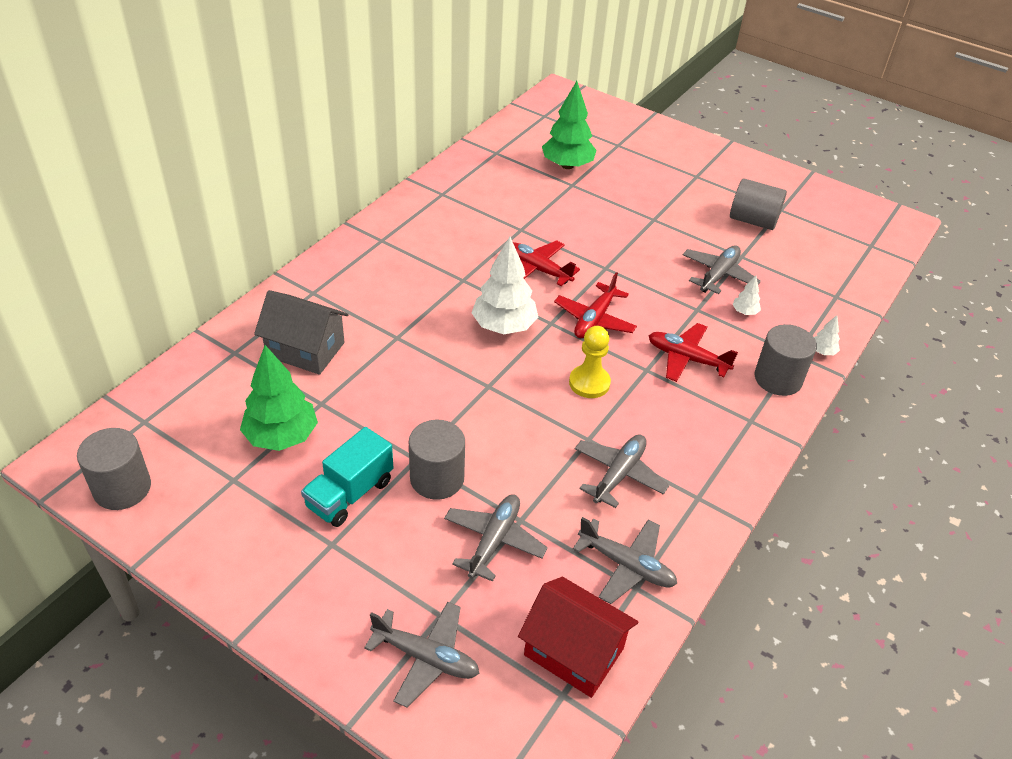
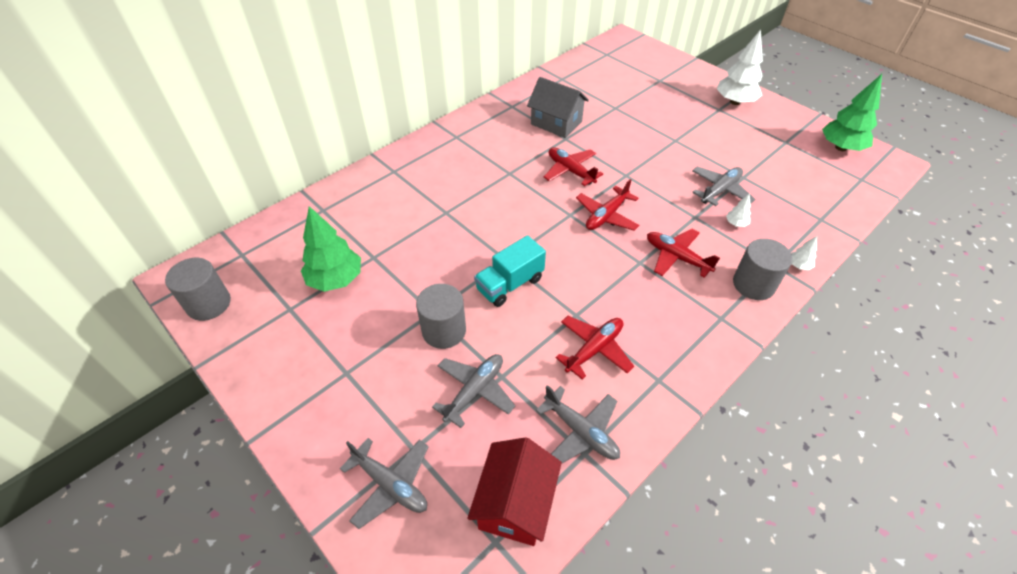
camera: 15 degrees right, 5 degrees up
grey house [254,290,349,375] -> grey house moved to [527,77,589,138]
turquoise truck [301,427,393,527] -> turquoise truck moved to [474,235,546,307]
white tree [471,237,538,334] -> white tree moved to [717,29,763,105]
red house [518,577,638,698] -> red house turned 60 degrees clockwise [467,437,562,546]
green tree [542,81,596,169] -> green tree moved to [822,74,882,151]
yellow pawn [569,326,611,398] -> none
grey plane [575,435,669,508] -> red plane [556,316,634,379]
grey cylinder [730,178,787,230] -> none

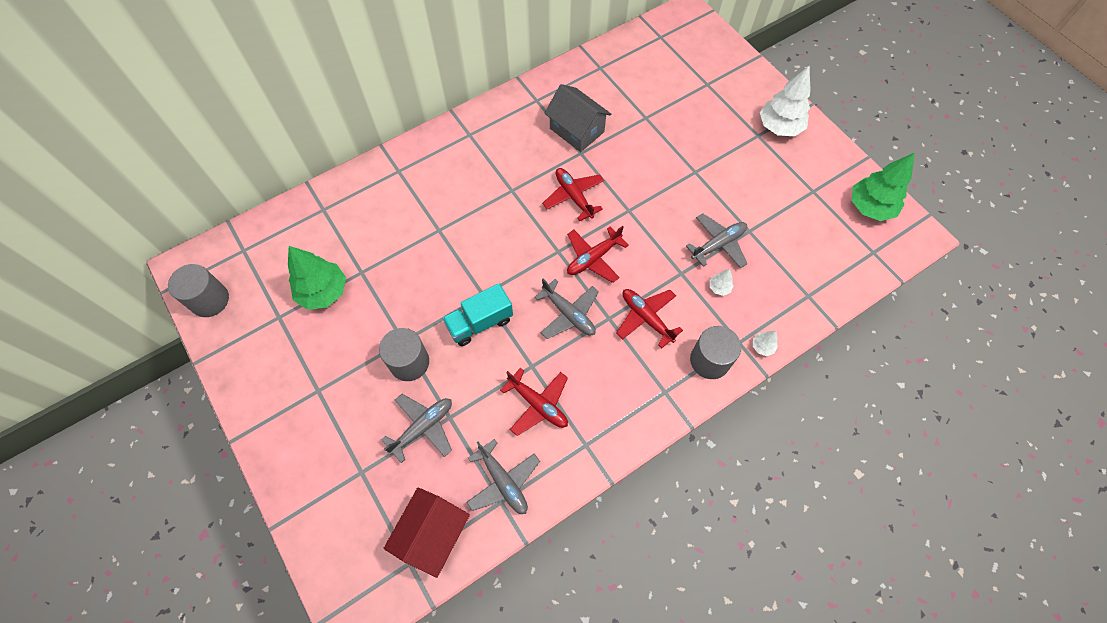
camera: 10 degrees right, 15 degrees up
grey plane [340,438,429,529] -> grey plane moved to [534,279,599,339]
red plane [556,316,634,379] -> red plane turned 75 degrees clockwise [500,368,568,436]

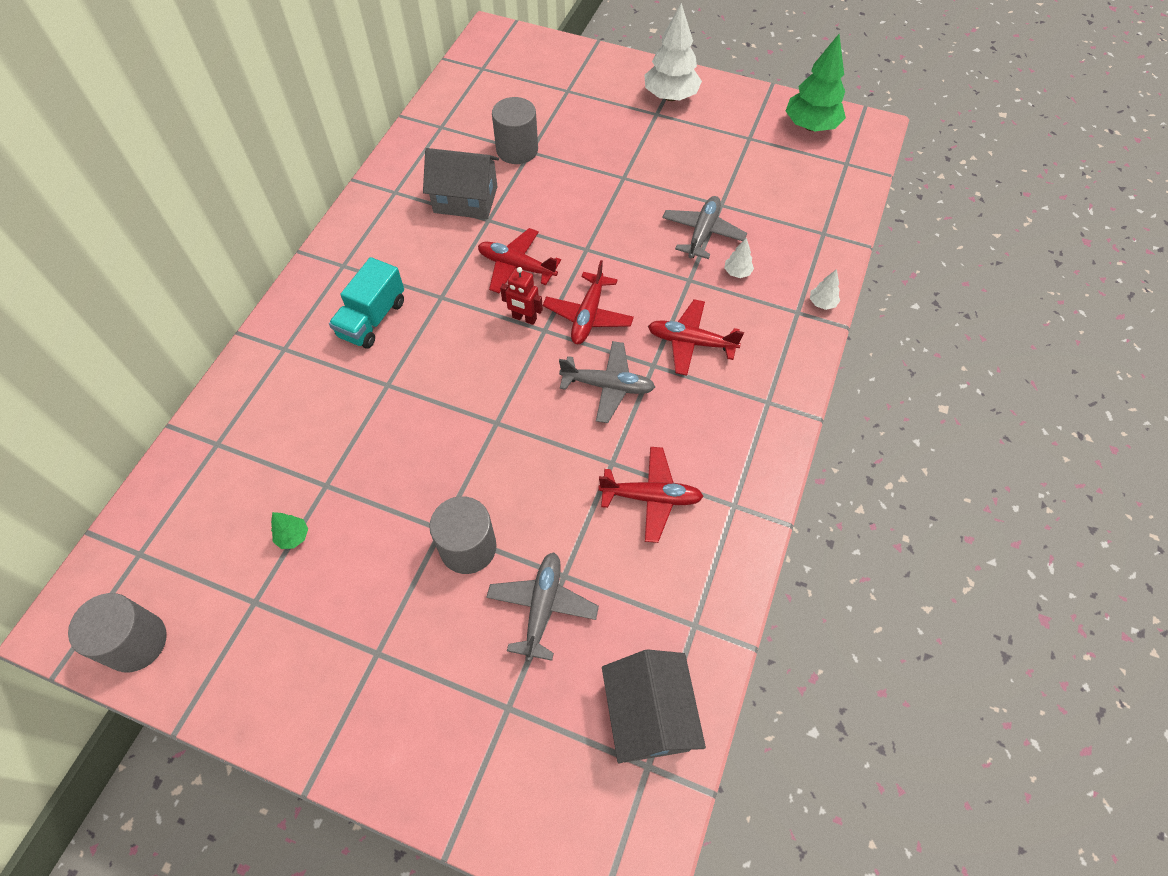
camera: 35 degrees left, 5 degrees down
green tree [288,246,346,310] -> green tree [271,512,308,549], size x0.44
red house [384,487,470,578] -> grey house [602,649,706,764]
turquoise truck [442,284,513,346] -> turquoise truck moved to [329,257,404,349]
grey plane [466,439,540,514] -> none
grey cylinder [690,326,741,379] -> grey cylinder moved to [492,97,538,164]
none -> red robot [500,267,543,325]

